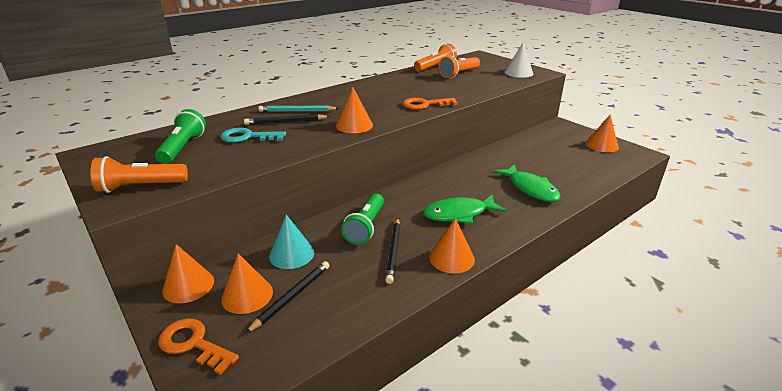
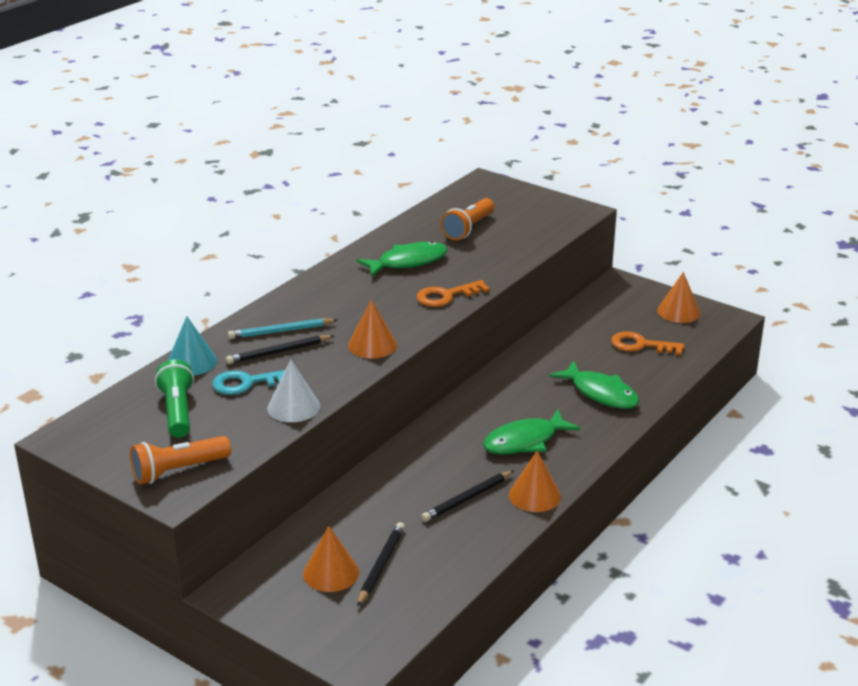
camera: 15 degrees left, 0 degrees up
orange key [158,318,239,375] -> orange key moved to [611,331,684,355]
orange cone [162,244,214,303] -> none
turquoise cone [269,215,314,269] -> turquoise cone moved to [168,316,217,376]
green flashlight [341,194,384,245] -> none
black pencil [385,218,400,284] -> black pencil turned 60 degrees clockwise [421,470,514,522]
orange flashlight [414,44,457,72] -> none
white cone [504,42,533,78] -> white cone moved to [267,360,320,422]
none -> green fish [356,241,448,277]

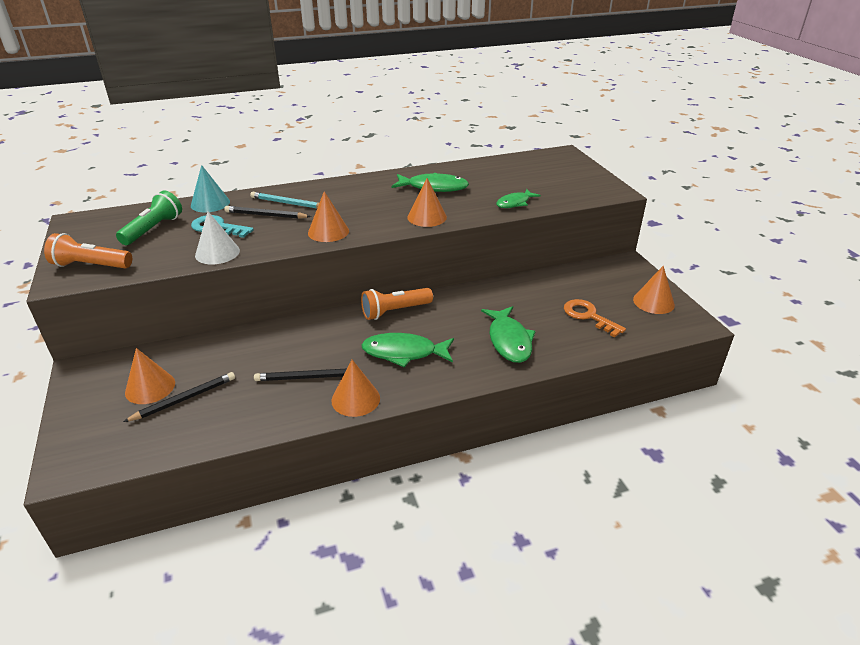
camera: 35 degrees right, 5 degrees up
orange key [417,280,490,307] -> orange cone [407,178,447,227]
orange flashlight [441,198,494,240] -> orange flashlight moved to [361,288,433,320]
none -> green fish [496,189,541,208]

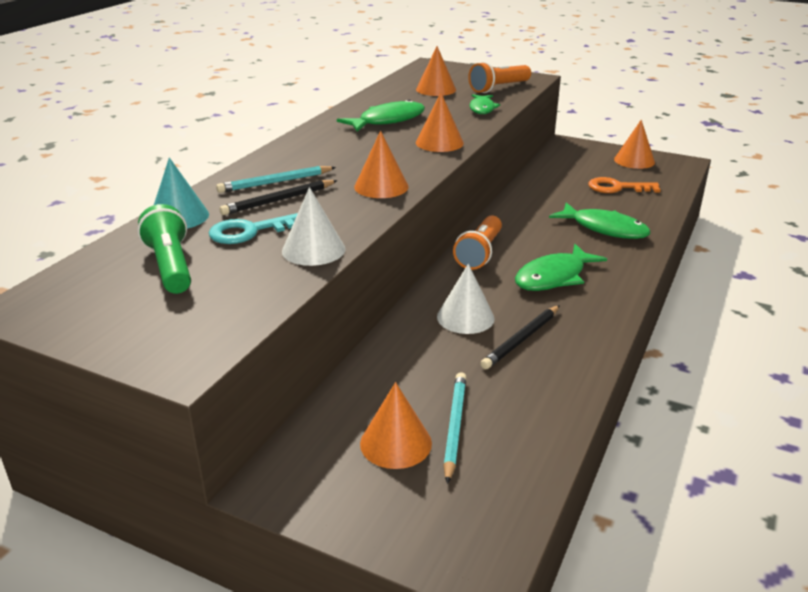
camera: 45 degrees left, 5 degrees down
orange flashlight [44,233,132,268] -> orange flashlight moved to [468,61,531,93]
black pencil [123,372,235,422] -> turquoise pencil [443,372,467,484]
orange cone [331,360,380,417] -> orange cone moved to [416,46,456,96]
none -> white cone [437,264,495,334]

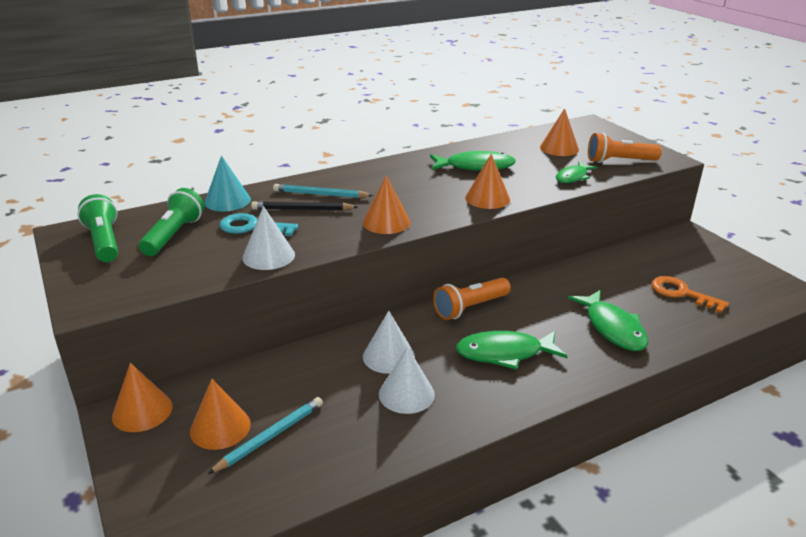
camera: 35 degrees right, 0 degrees up
black pencil [480,305,560,369] -> white cone [379,347,435,414]
orange cone [614,120,655,169] -> orange cone moved to [112,363,173,432]
none -> green flashlight [77,194,118,262]

